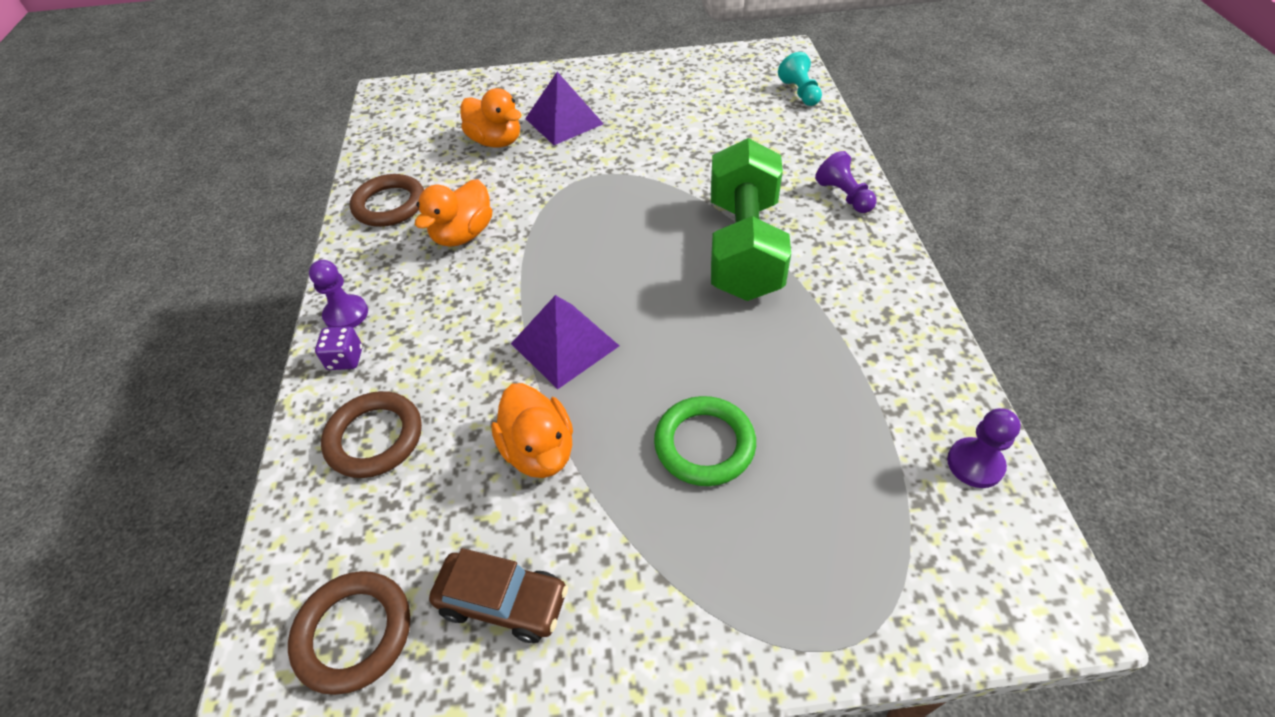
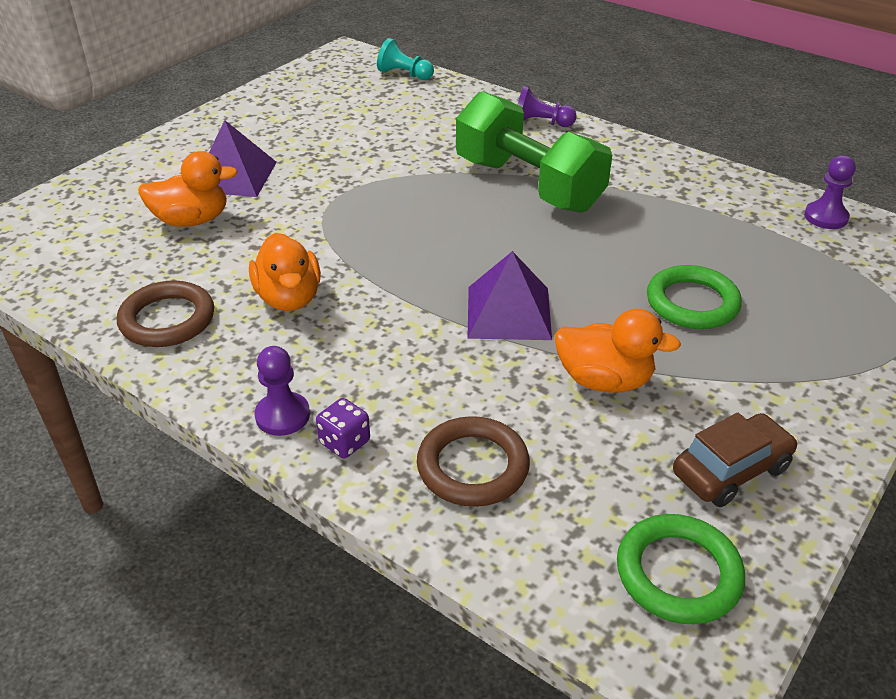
camera: 50 degrees left, 10 degrees down
brown ring [288,571,410,695] -> green ring [617,514,745,624]

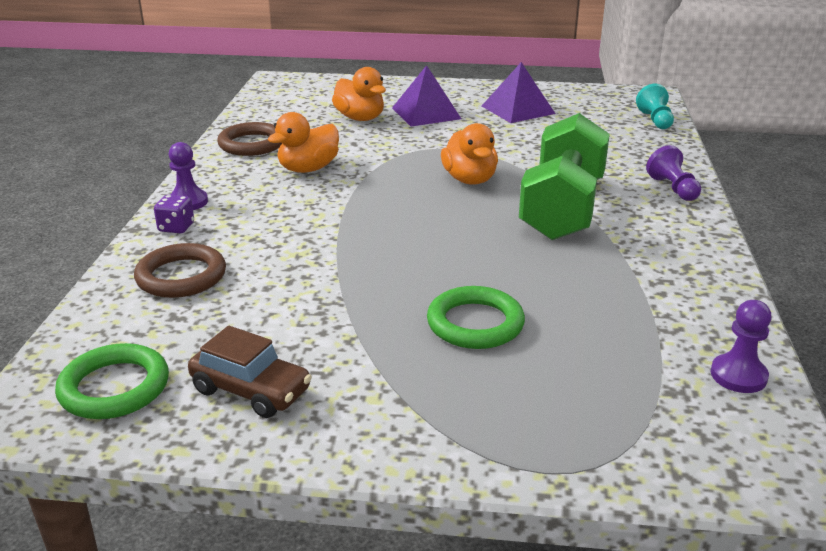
camera: 60 degrees right, 10 degrees down
purple pyramid [467,251,552,340] -> purple pyramid moved to [482,62,555,123]
orange duck [555,309,681,393] -> orange duck moved to [441,123,498,185]

